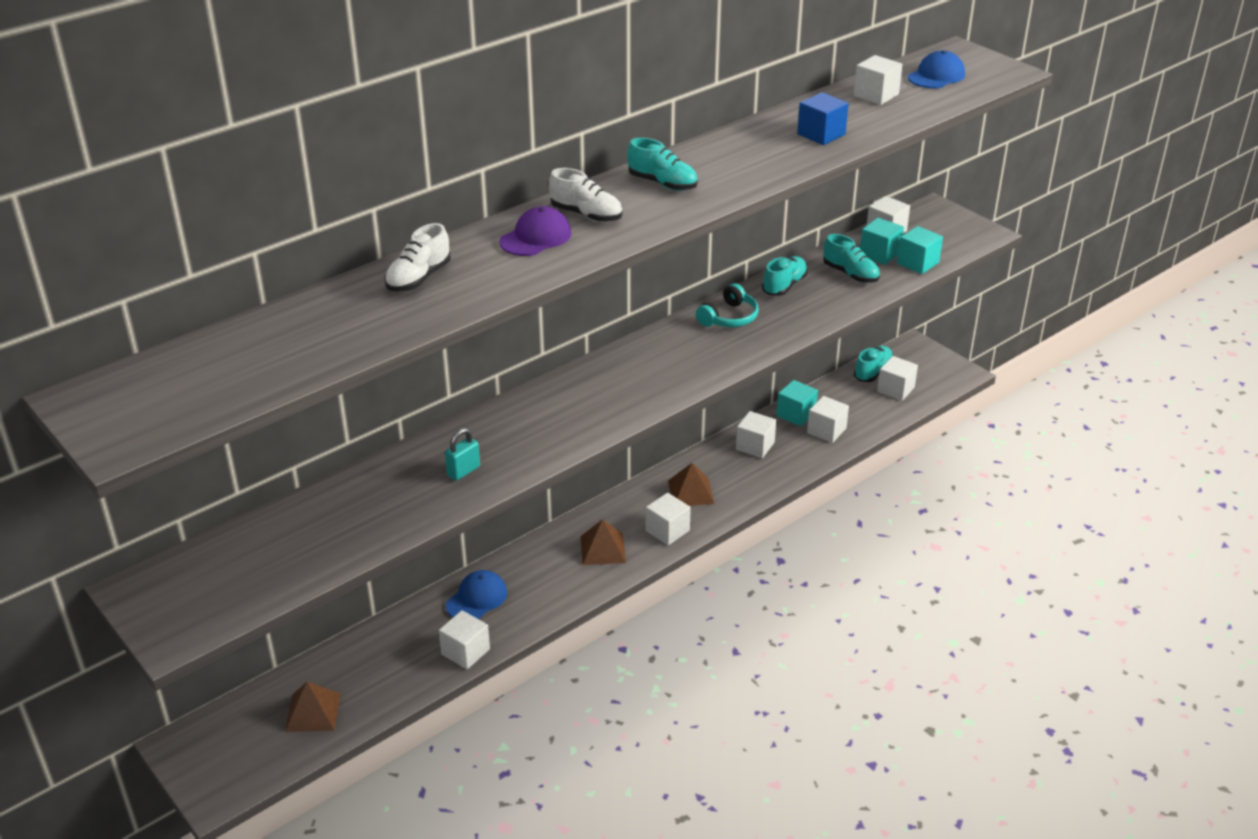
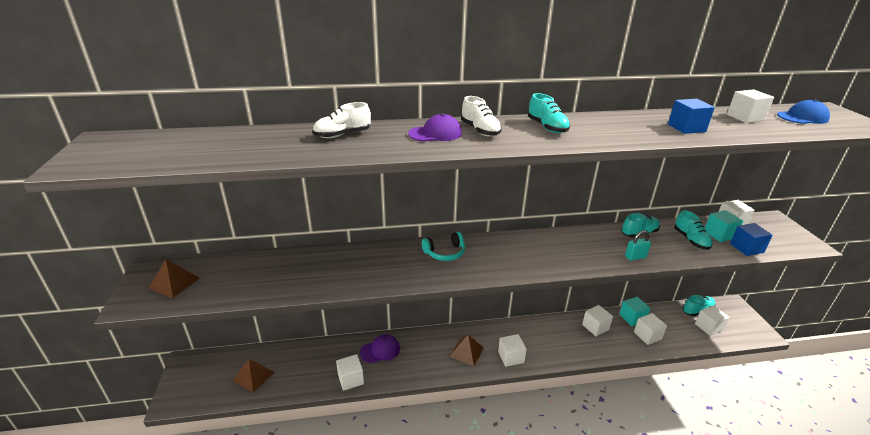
camera: 30 degrees right, 5 degrees down
turquoise padlock [445,428,480,481] -> turquoise padlock moved to [625,231,651,261]
blue cap [446,570,507,619] -> purple cap [360,334,400,363]
brown pyramid [668,463,714,506] -> brown pyramid moved to [148,259,200,298]
turquoise headphones [696,283,759,327] -> turquoise headphones moved to [422,232,465,261]
turquoise cube [897,226,943,274] -> blue cube [730,223,773,256]

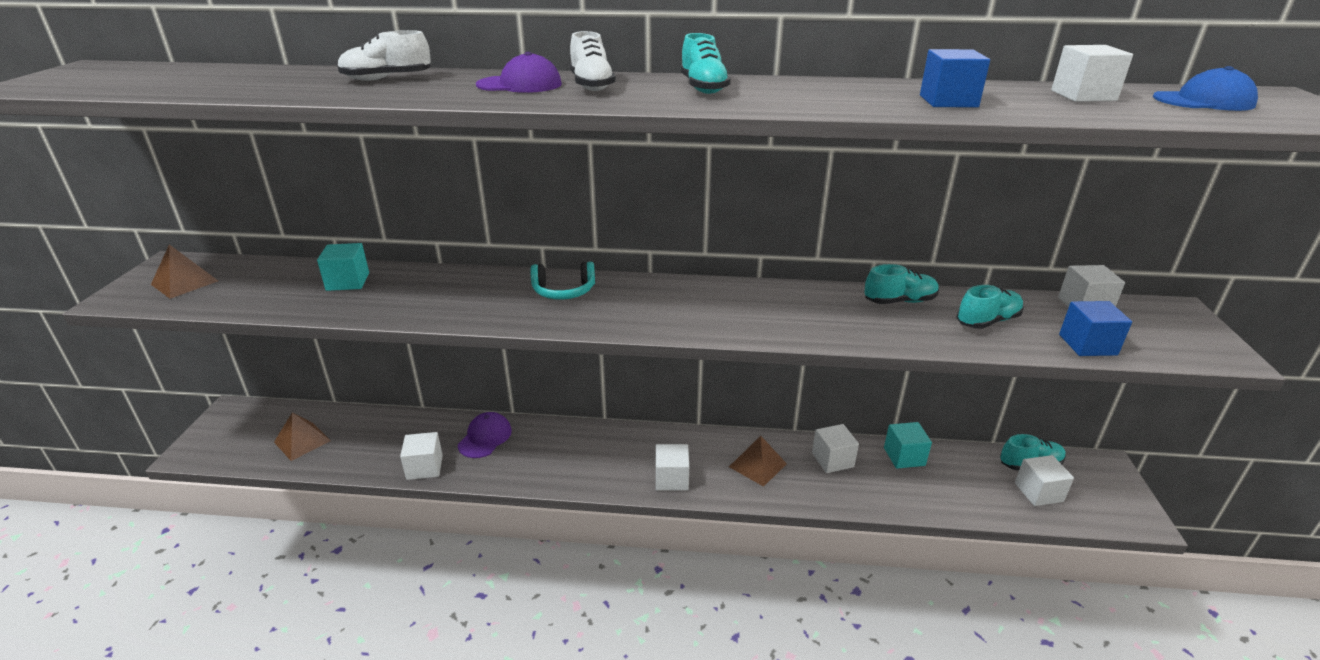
camera: 15 degrees right, 0 degrees up
purple cap [360,334,400,363] -> purple cap turned 60 degrees counterclockwise [458,412,512,458]
brown pyramid [449,335,484,366] -> brown pyramid moved to [729,436,787,487]
turquoise padlock [625,231,651,261] -> none
white cube [634,313,667,345] -> none
turquoise shoe [674,210,713,250] -> turquoise shoe turned 120 degrees counterclockwise [957,285,1024,329]
turquoise cube [705,210,743,242] -> turquoise cube moved to [317,243,369,291]

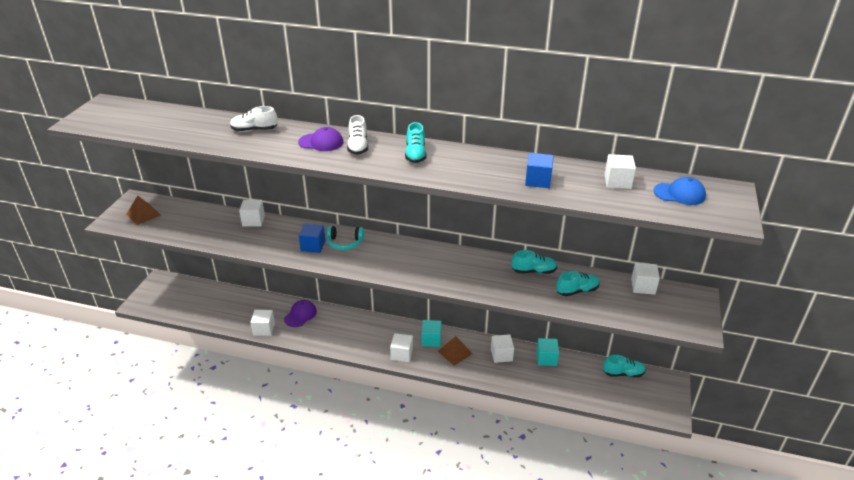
camera: 10 degrees right, 5 degrees up
brown pyramid [274,412,331,461] -> none
turquoise cube [317,243,369,291] -> turquoise cube moved to [422,320,441,347]
white cube [1015,455,1074,506] -> white cube moved to [239,200,265,226]
blue cube [1059,301,1132,356] -> blue cube moved to [299,224,325,253]

